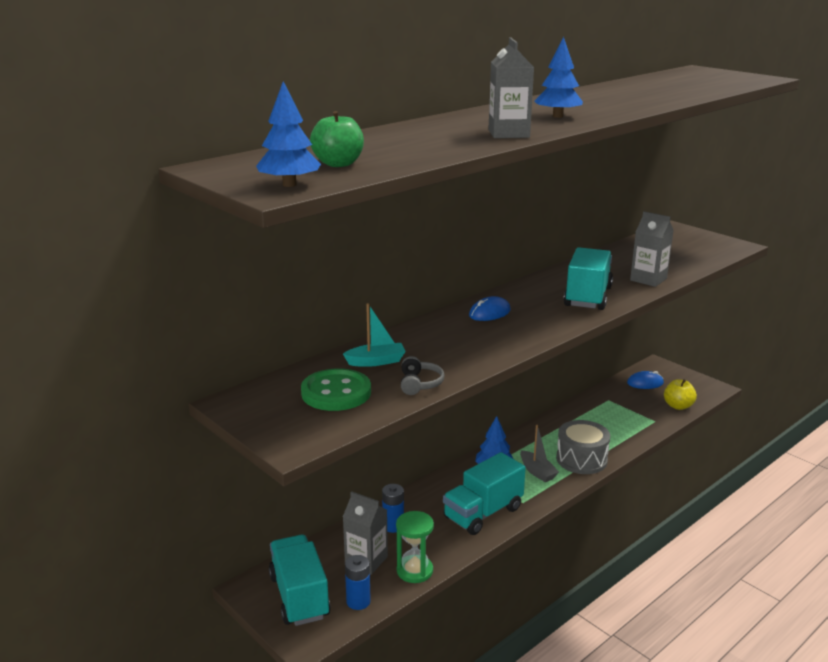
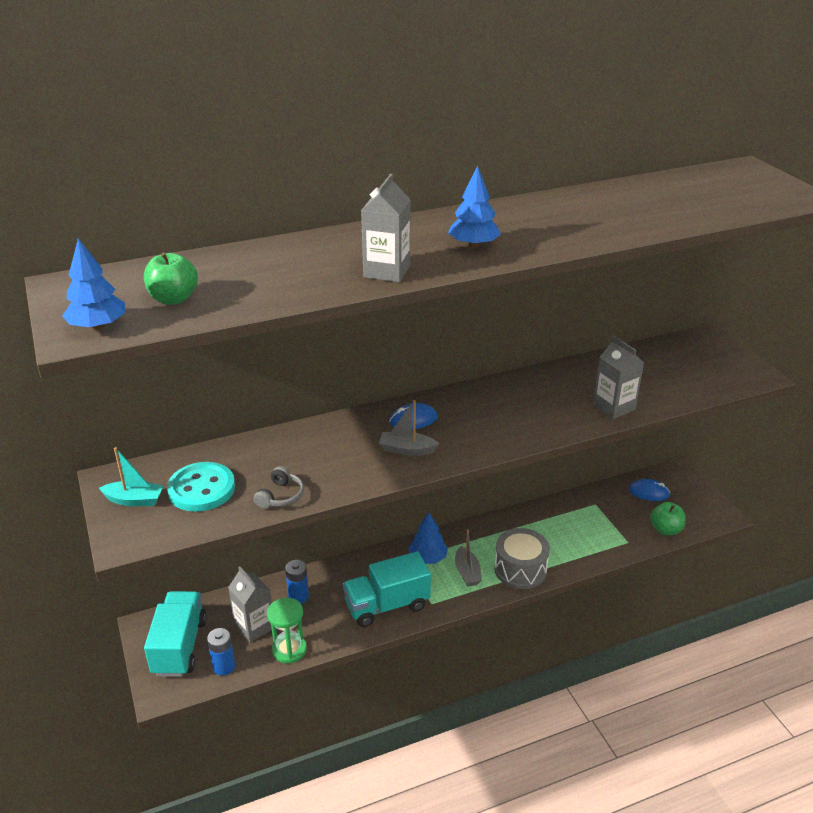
camera: 20 degrees right, 10 degrees up
green button [301,368,371,411] -> turquoise button [167,462,235,512]
turquoise boat [343,303,406,367] -> turquoise boat moved to [99,447,164,506]
turquoise truck [564,247,613,310] -> none
yellow apple [664,379,697,410] -> green apple [650,502,686,535]
none -> grey boat [379,400,439,456]

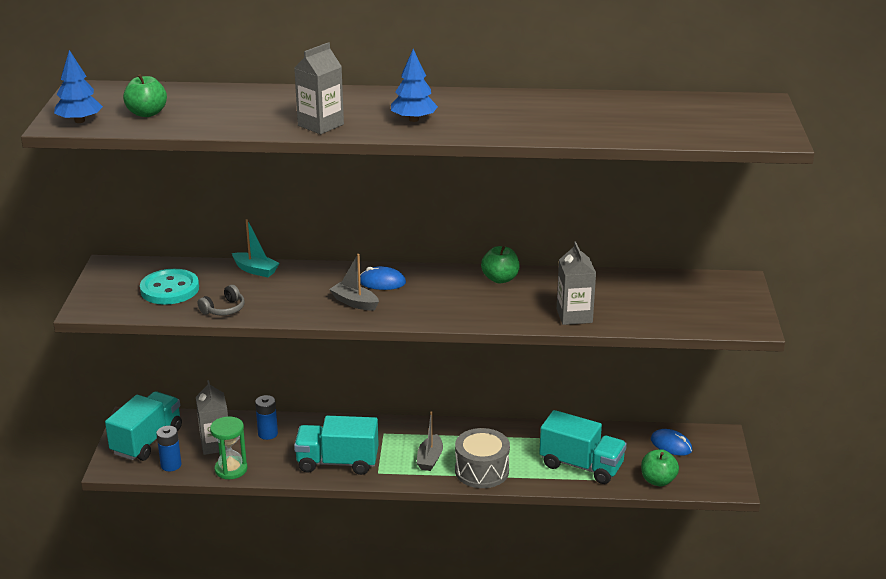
camera: 25 degrees right, 5 degrees down
turquoise boat [99,447,164,506] -> turquoise boat moved to [232,219,279,277]
blue tree [408,513,448,564] -> none
none -> green apple [481,246,520,283]
none -> turquoise truck [539,410,627,484]

